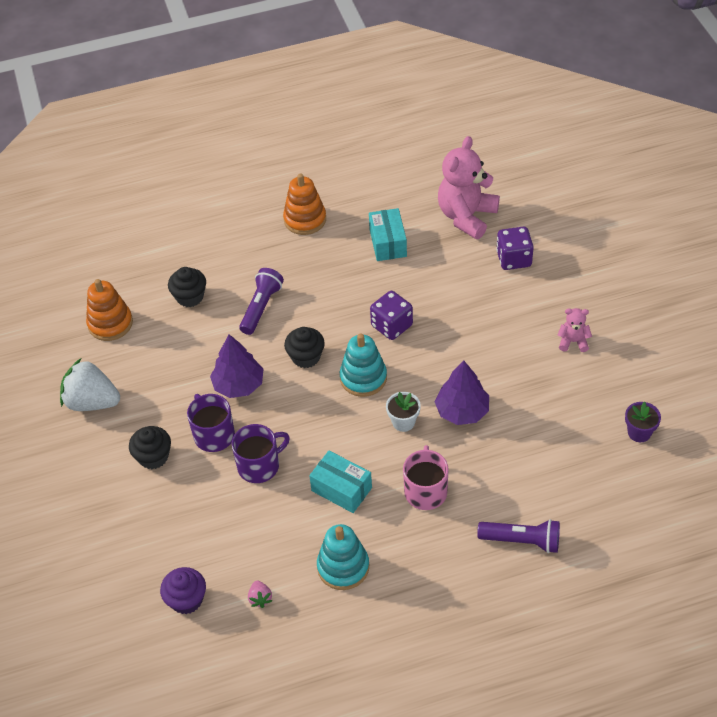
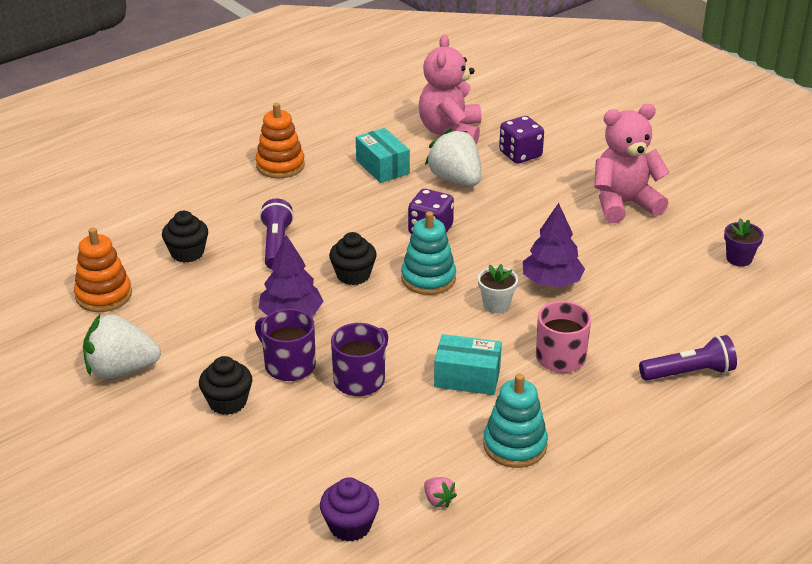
camera: 25 degrees left, 15 degrees down
pink teddy bear [558,308,592,352] -> pink teddy bear [594,104,670,223], size x2.13
none -> white strawberry [425,128,481,186]

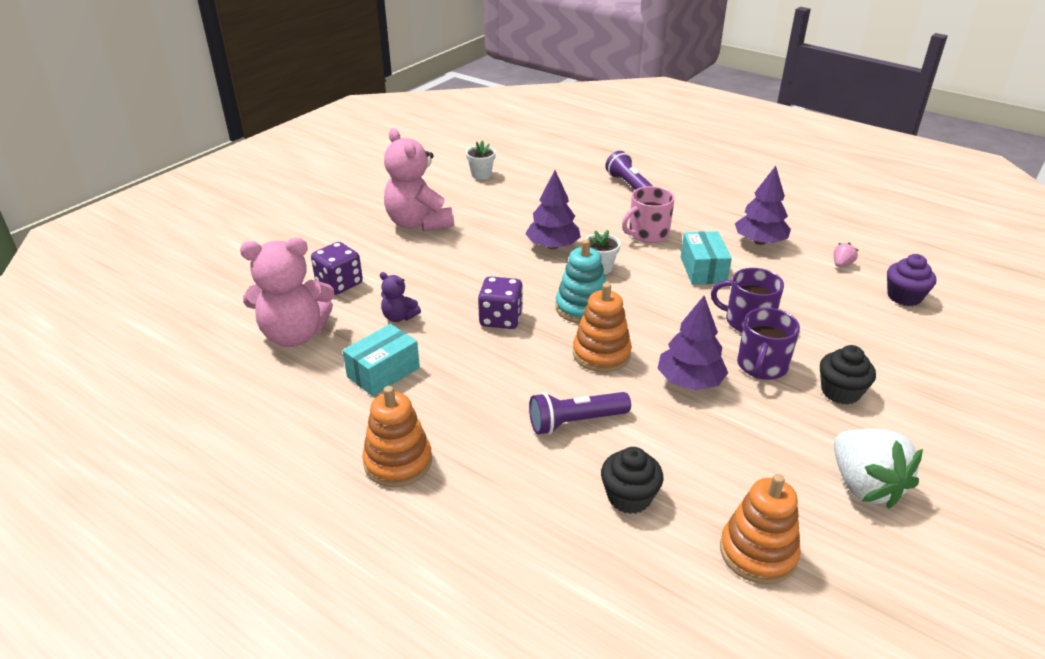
camera: 105 degrees left, 0 degrees up
black cupcake [329,232,377,285] -> orange stacking toy [573,283,632,372]
white strawberry [425,128,481,186] -> purple teddy bear [380,272,421,322]
turquoise stacking toy [483,374,548,468] -> purple tree [735,166,791,245]
purple flower pot [724,218,764,267] -> white flower pot [466,140,496,180]

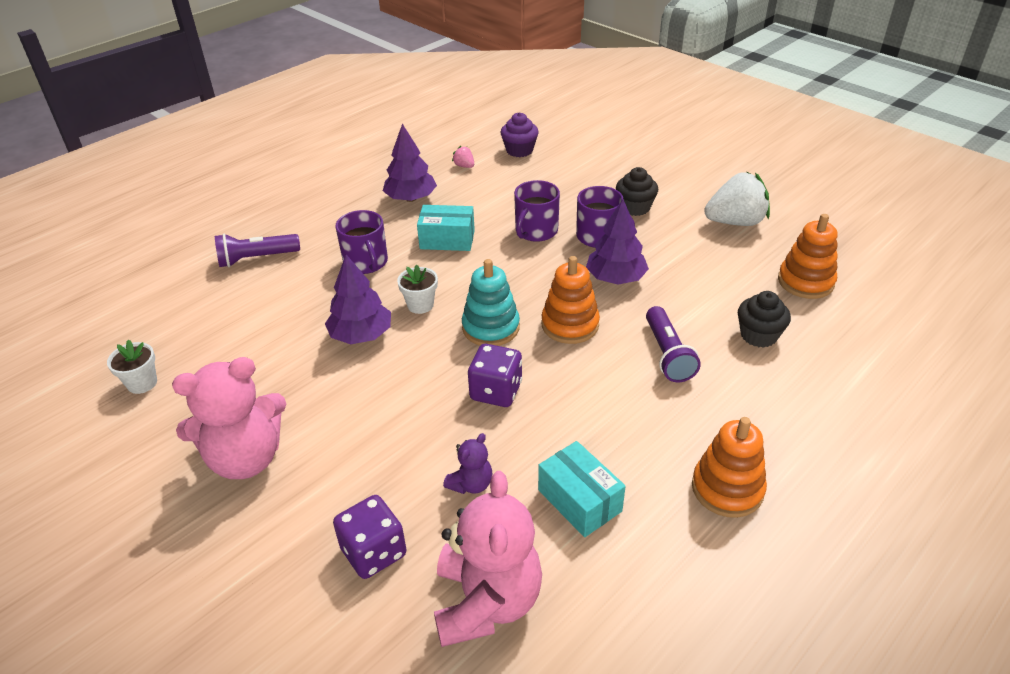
camera: 80 degrees left, 5 degrees up
pink mug [622,186,675,243] -> purple mug [335,210,388,274]

